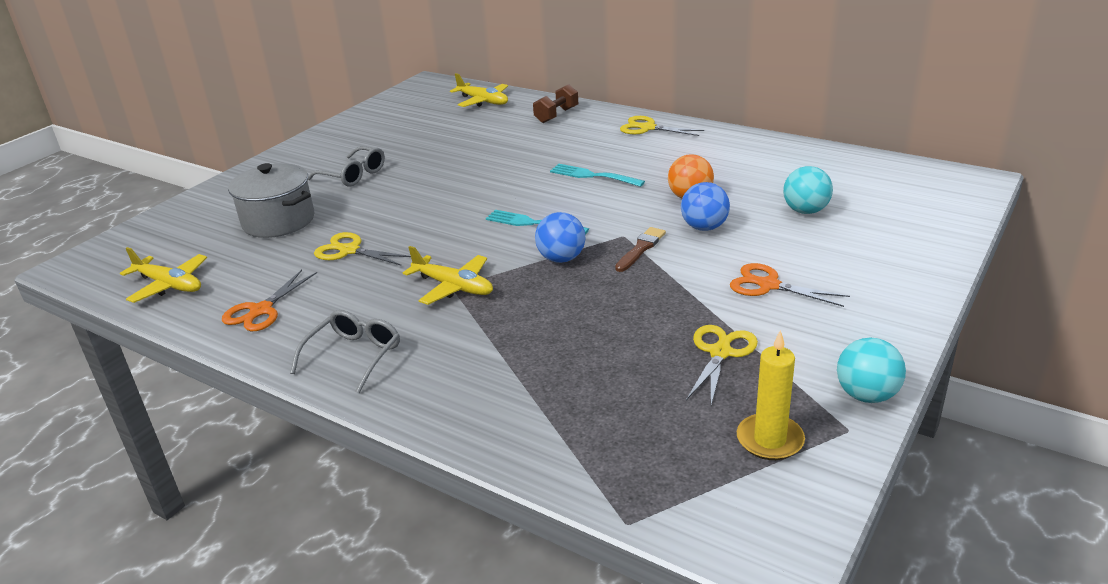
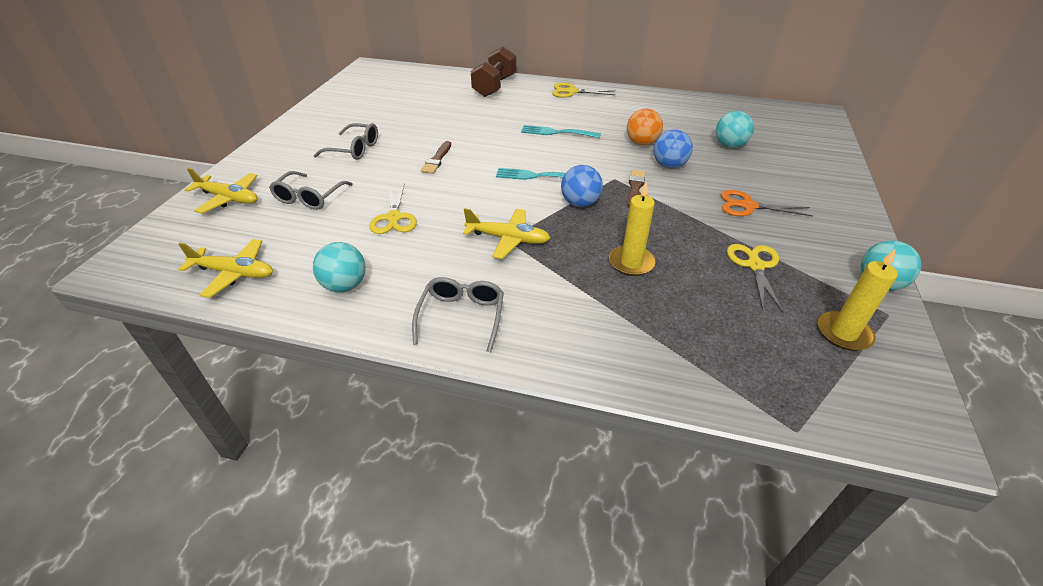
camera: 20 degrees left, 10 degrees up
orange scissors [222,270,317,331] -> turquoise ball [313,242,366,292]
grey pot [228,163,314,238] -> grey glasses [269,171,353,210]
yellow scissors [314,232,411,265] -> yellow scissors turned 105 degrees counterclockwise [370,183,417,234]
yellow plane [450,73,508,107] -> yellow plane moved to [184,168,258,214]
brown dumbbell [533,84,578,123] -> brown dumbbell [471,46,516,97], size x1.52
none -> brown brush [421,141,451,174]
none -> yellow candle [609,181,656,276]

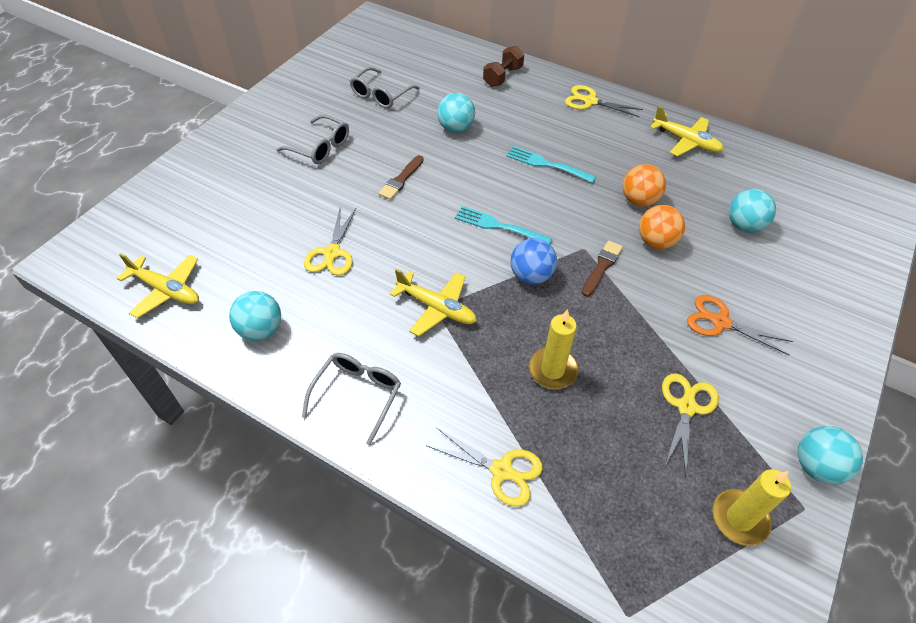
camera: 15 degrees right, 10 degrees up
yellow plane [184,168,258,214] -> yellow plane moved to [650,106,724,156]
grey glasses [269,171,353,210] -> grey glasses moved to [350,67,420,108]
brown dumbbell [471,46,516,97] -> brown dumbbell [483,46,524,87], size x0.66
blue ball [654,130,693,168] -> orange ball [639,205,685,249]
none -> yellow scissors [426,427,543,507]
none -> turquoise ball [437,93,475,133]

